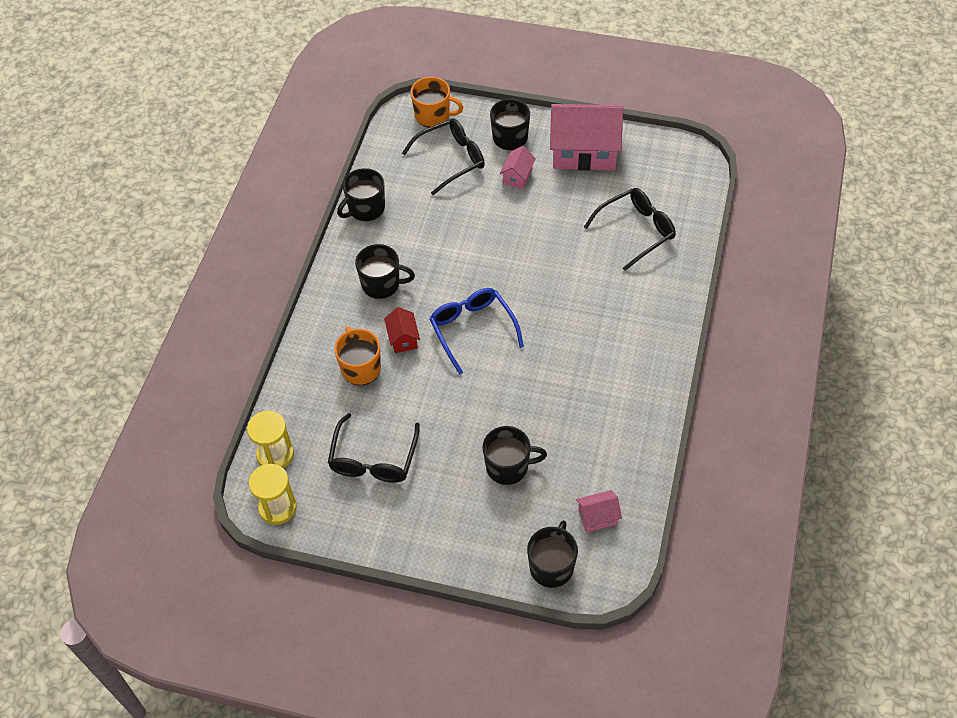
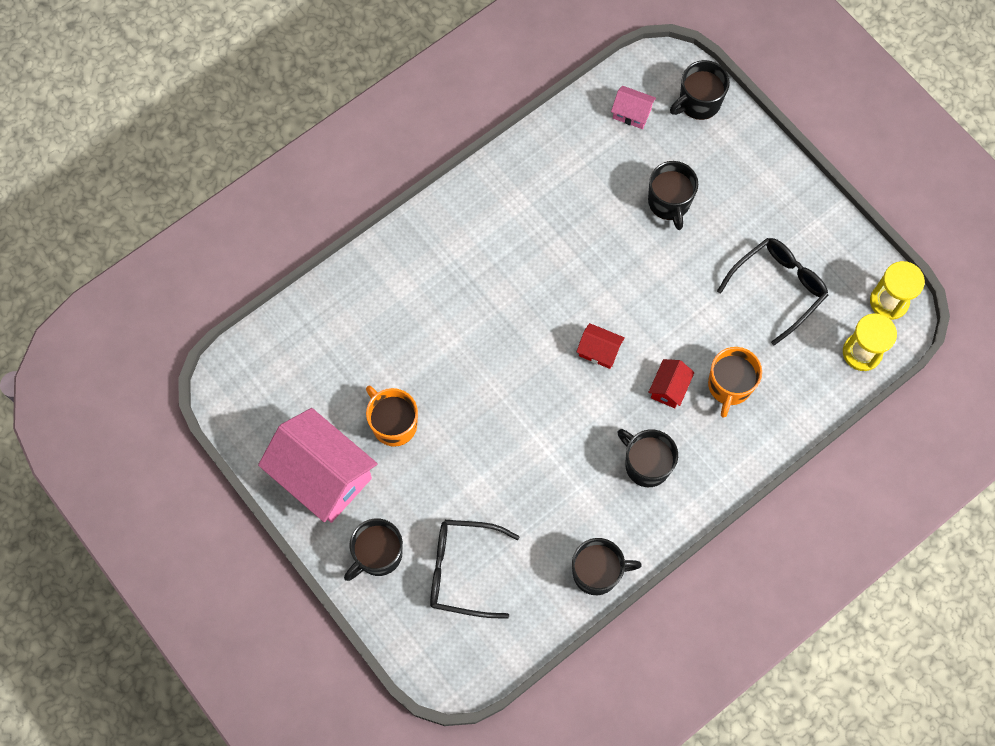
camera: 145 degrees left, 15 degrees up
orange mug [410,77,464,127] -> orange mug moved to [366,386,418,447]
blue glasses [430,288,524,375] -> red house [576,323,625,369]
black mug [482,426,547,485] -> black mug turned 135 degrees counterclockwise [648,161,698,230]
pink house [499,146,536,189] -> none
black glasses [584,188,676,271] -> none

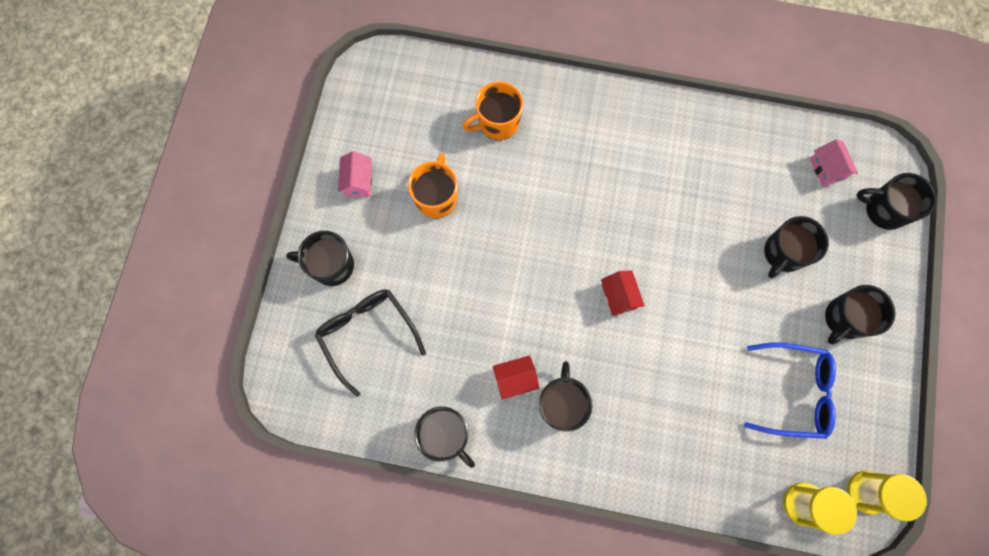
camera: 50 degrees right, 5 degrees up
pink house [258,408,378,523] -> pink house [338,151,372,197], size x0.45
red house [648,359,695,408] -> red house moved to [492,355,540,399]
orange mug [708,347,762,418] -> orange mug moved to [463,81,523,140]
black glasses [717,238,828,345] -> blue glasses [744,342,836,439]
none -> black mug [825,285,895,344]

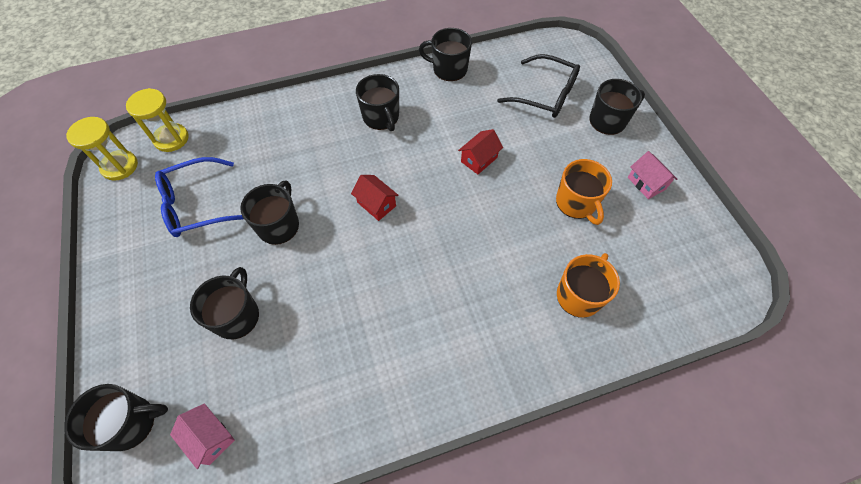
camera: 150 degrees right, 15 degrees down
red house [492,355,540,399] -> red house moved to [458,129,503,174]
black mug [825,285,895,344] -> black mug moved to [240,181,299,245]

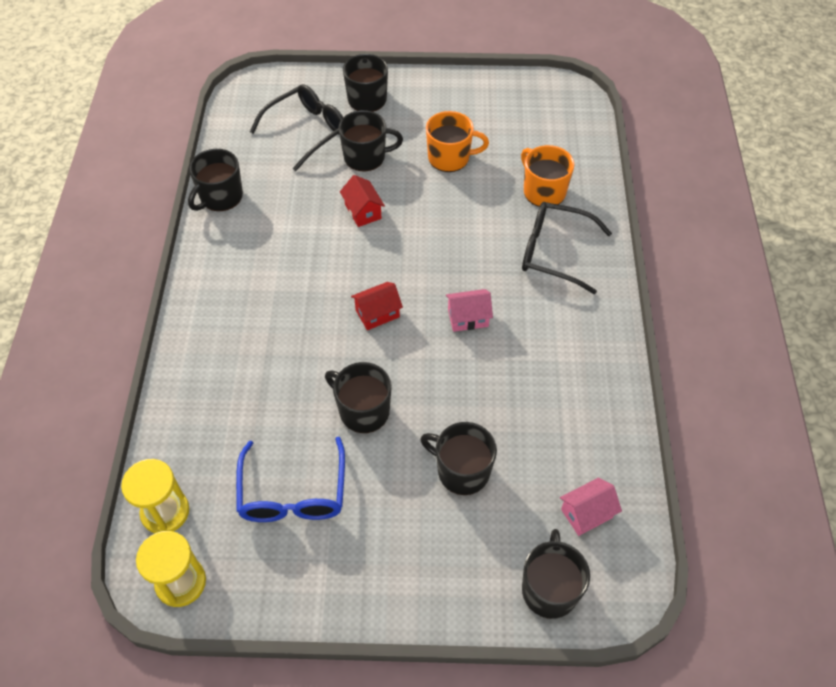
camera: 70 degrees left, 5 degrees down
black mug [356,74,399,131] -> black mug moved to [338,110,403,171]
pink house [628,151,678,199] -> pink house moved to [446,289,493,332]
none -> black glasses [522,202,612,294]

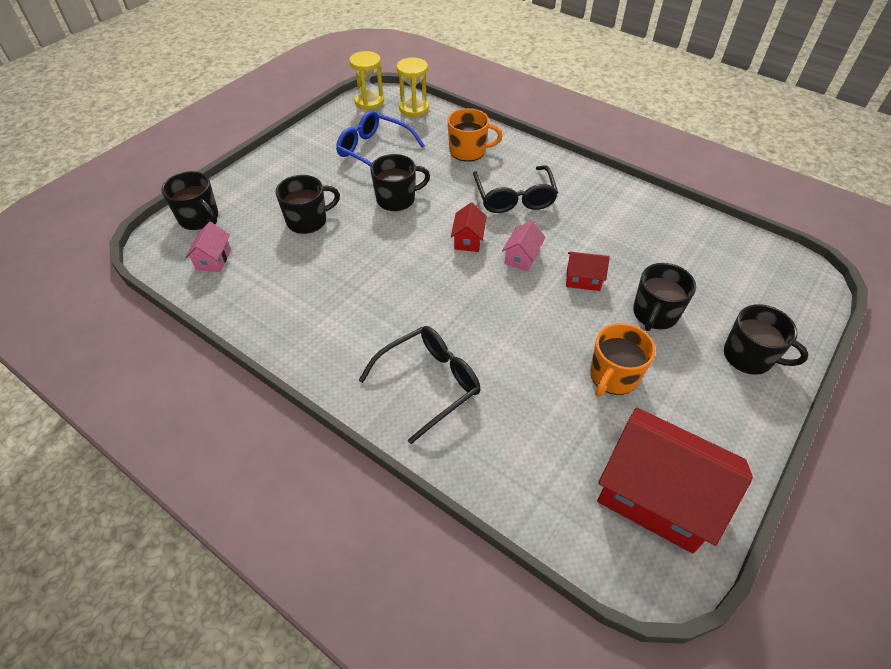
camera: 125 degrees right, 5 degrees down
black mug [188,149,243,211] -> none
black glasses [250,84,343,171] -> black glasses moved to [473,165,558,213]
pink house [446,289,493,332] -> pink house moved to [502,220,546,272]
orange mug [521,145,574,208] -> orange mug moved to [447,108,503,162]
none -> red house [597,408,753,554]

